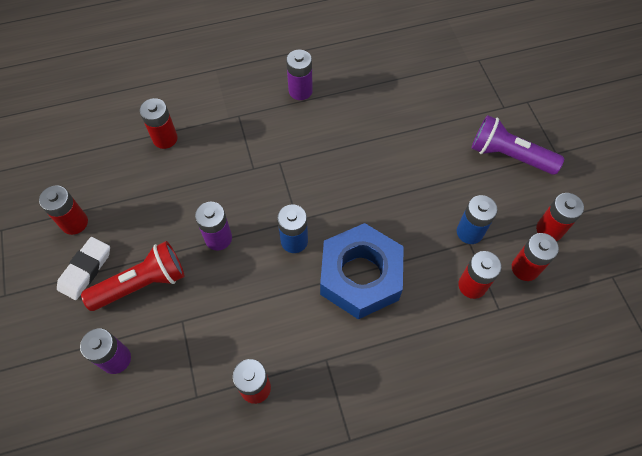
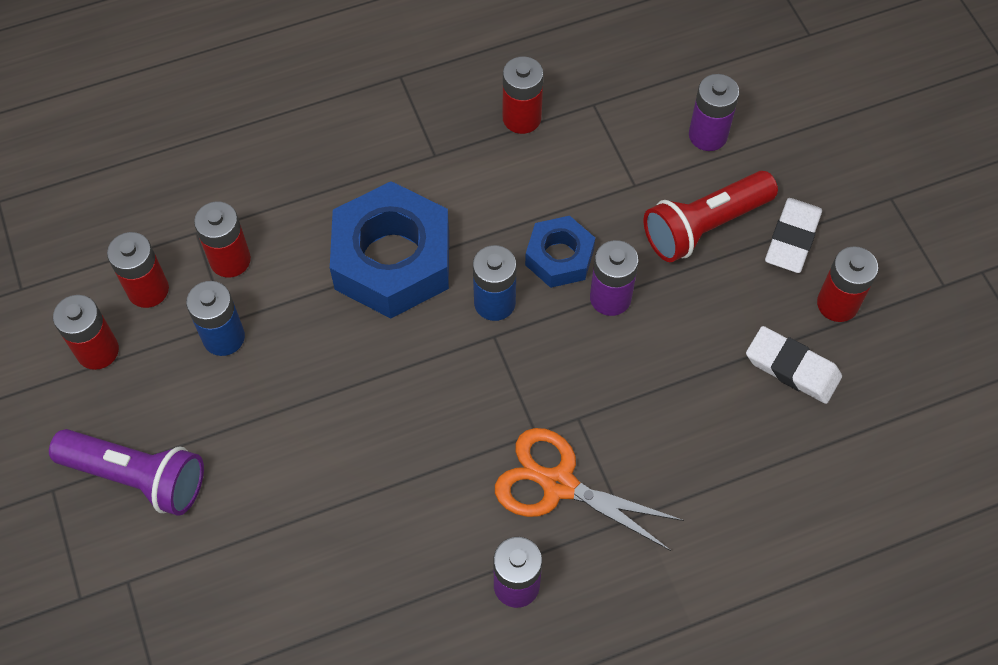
camera: 175 degrees right, 0 degrees up
red battery [139,98,178,149] -> none
none -> orange scissors [495,428,684,551]
none -> blue nut [525,216,595,288]
none -> white eraser [746,326,842,404]

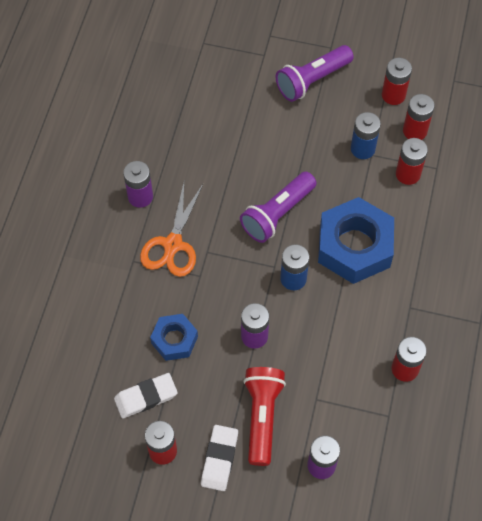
camera: 125 degrees right, 0 degrees up
orange scissors [495,428,684,551] -> orange scissors turned 135 degrees clockwise [140,183,203,277]
blue nut [525,216,595,288] -> blue nut moved to [150,314,198,361]
white eraser [765,198,822,273] -> white eraser turned 45 degrees clockwise [201,425,238,491]
none -> purple flashlight [240,172,316,243]

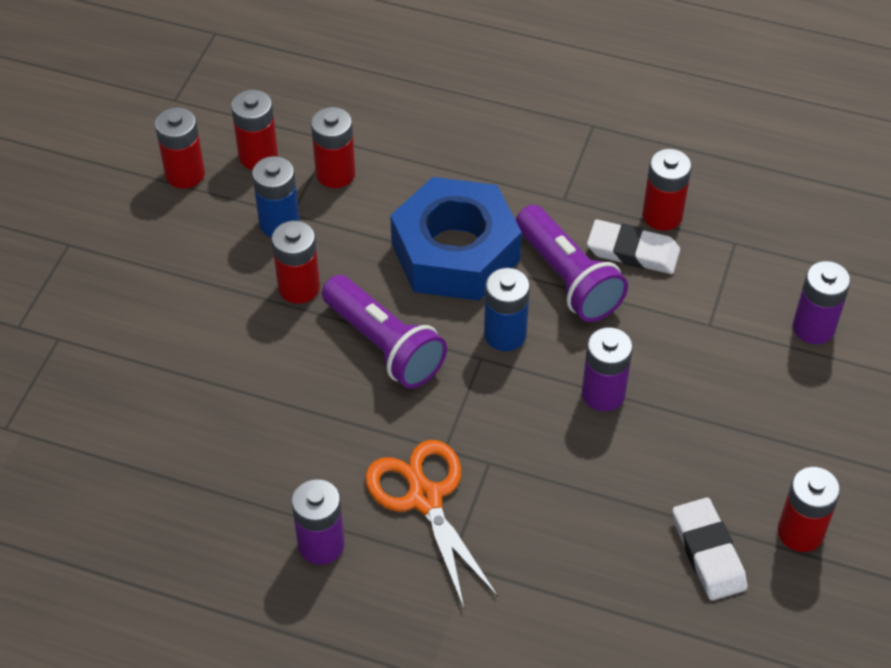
camera: 85 degrees left, 10 degrees down
orange scissors [140,183,203,277] -> orange scissors turned 135 degrees counterclockwise [365,440,498,608]
blue nut [150,314,198,361] -> none
white eraser [201,425,238,491] -> white eraser moved to [587,220,680,274]
red flashlight [243,367,286,466] -> none
purple flashlight [276,45,354,102] -> purple flashlight moved to [516,205,628,322]
none -> red battery [272,221,320,304]

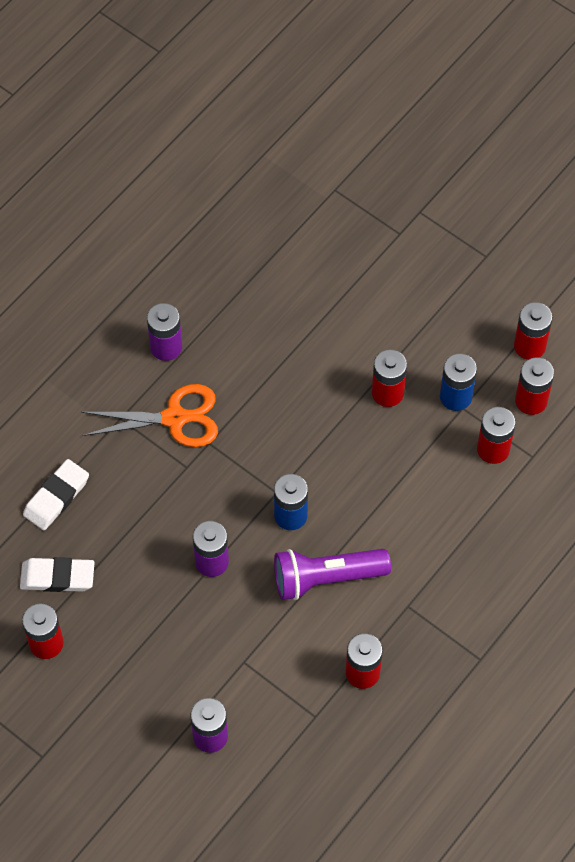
camera: 110 degrees right, 10 degrees up
purple flashlight [322,275,447,388] -> none
blue nut [390,177,522,301] -> none
white eraser [587,220,680,274] -> white eraser moved to [23,459,89,530]

